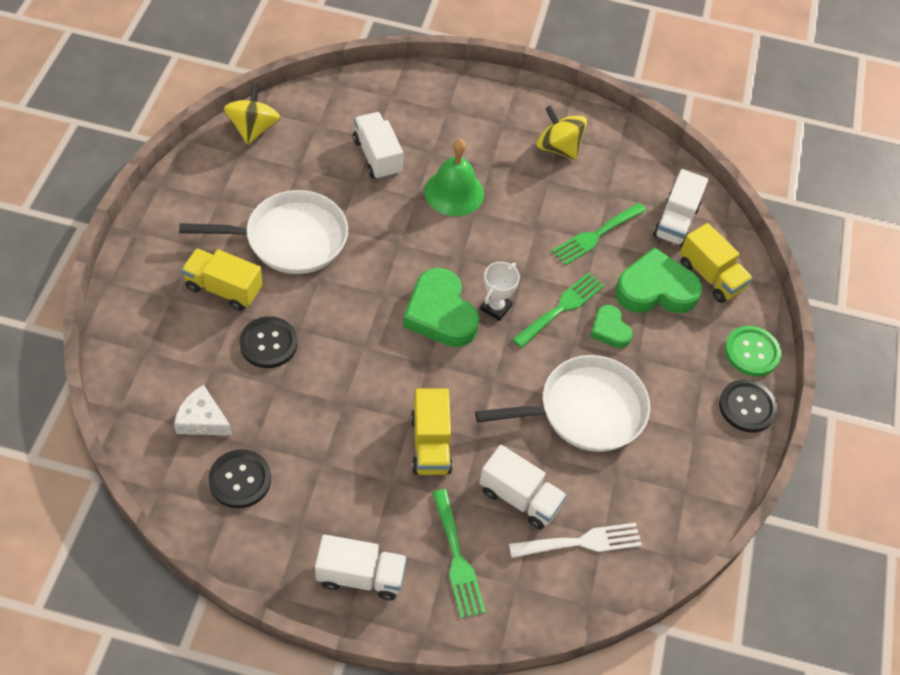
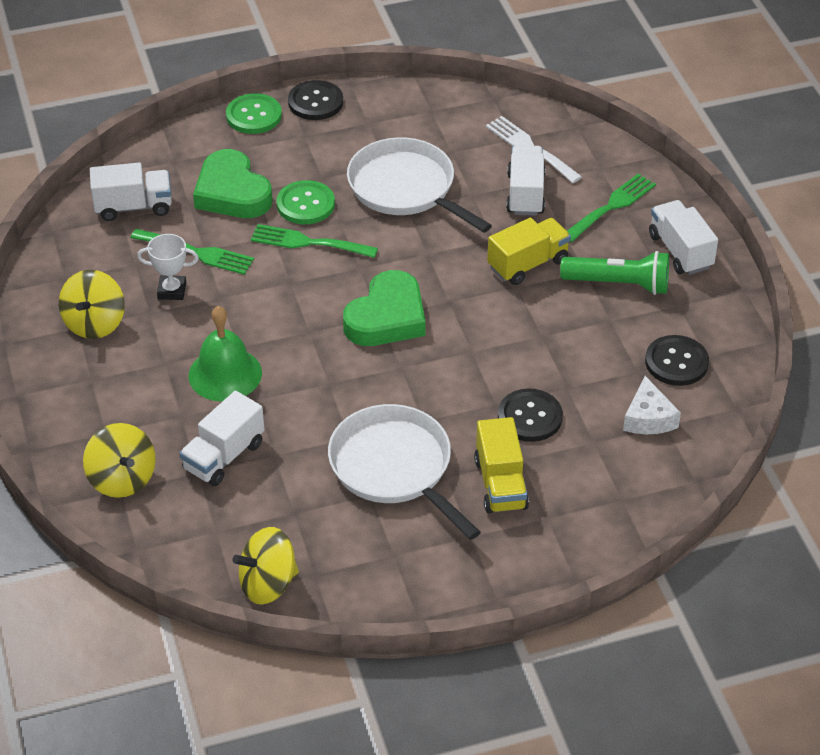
camera: 115 degrees left, 10 degrees down
white trophy [480,262,520,321] -> white trophy moved to [137,234,199,300]
green heart [590,305,633,348] -> green button [277,180,335,224]
yellow truck [680,223,753,303] -> none
none -> yellow spinning top [83,423,156,498]
none -> green flashlight [560,251,669,295]

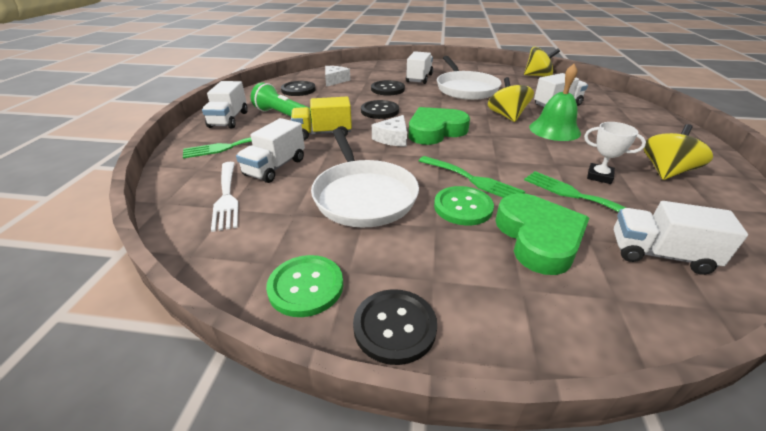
camera: 155 degrees left, 10 degrees down
yellow spinning top [83,423,156,498] -> yellow spinning top moved to [488,77,534,122]
green button [226,93,282,134] -> green button moved to [266,255,343,317]
yellow truck [474,417,529,513] -> white truck [406,51,433,84]
none -> black button [361,100,399,119]
none -> white cheese [372,115,407,147]

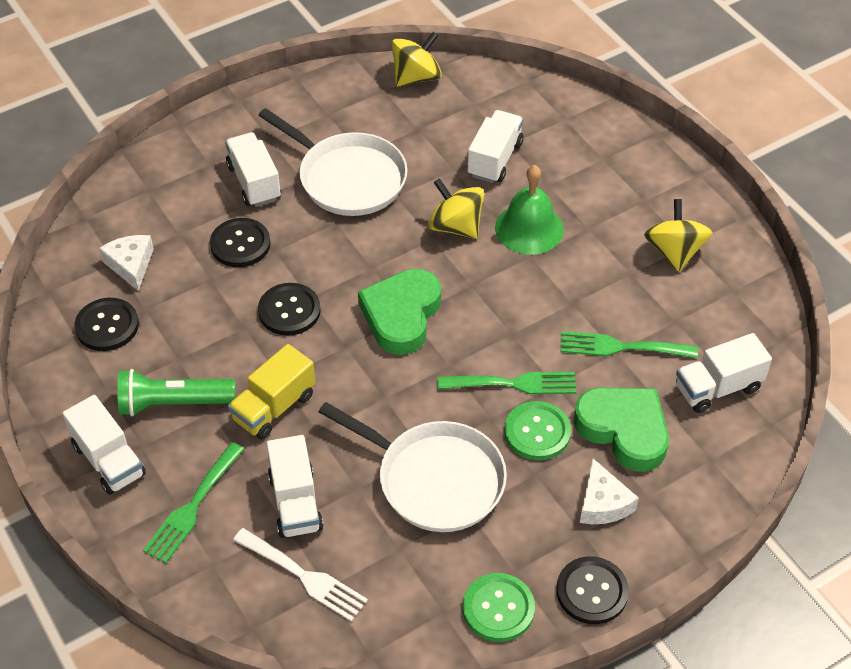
camera: 40 degrees left, 15 degrees up
white cheese [372,115,407,147] -> white cheese moved to [580,459,639,524]
white trophy [584,122,646,184] -> none

